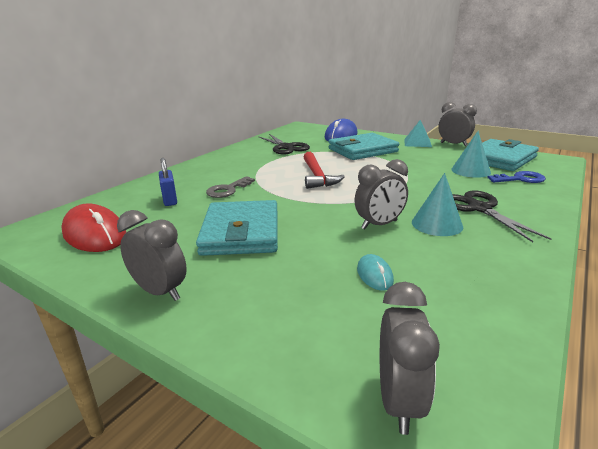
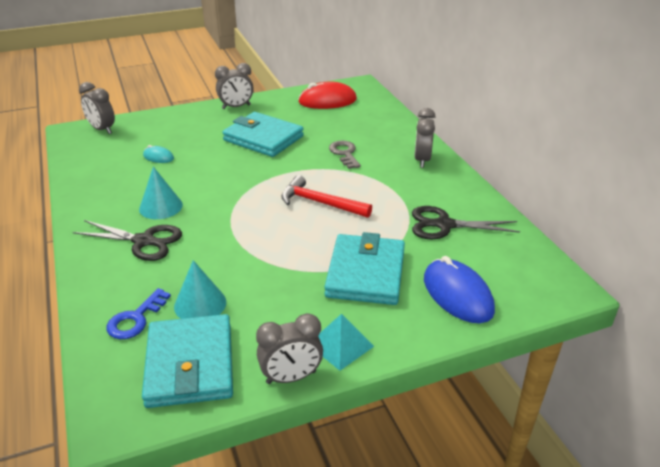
camera: 125 degrees right, 10 degrees up
blue padlock [159,158,177,206] -> none
grey clock [354,159,408,229] -> grey clock moved to [414,108,436,168]

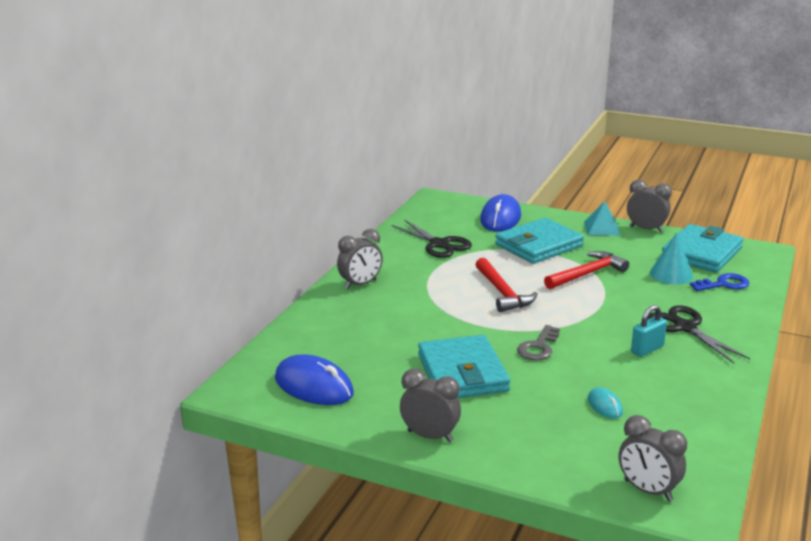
camera: 135 degrees left, 10 degrees down
grey clock [79,82,115,134] -> grey clock turned 135 degrees clockwise [619,415,687,501]
turquoise cone [139,166,183,219] -> turquoise padlock [631,305,667,357]
red mouse [298,81,357,109] -> blue mouse [275,355,354,405]
grey key [329,141,361,169] -> grey key moved to [517,325,560,361]
none -> red hammer [544,251,629,289]

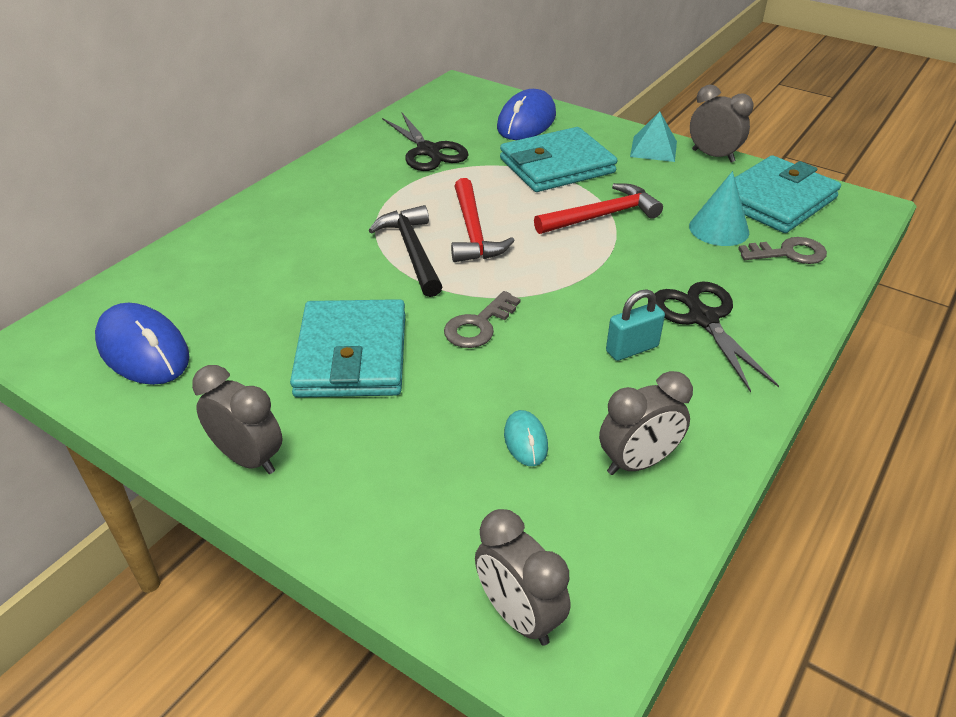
camera: 10 degrees right, 15 degrees up
grey clock [337,229,383,289] -> grey clock moved to [599,371,693,475]
blue key [690,273,750,291] -> grey key [738,237,827,264]
none -> black hammer [368,205,442,297]

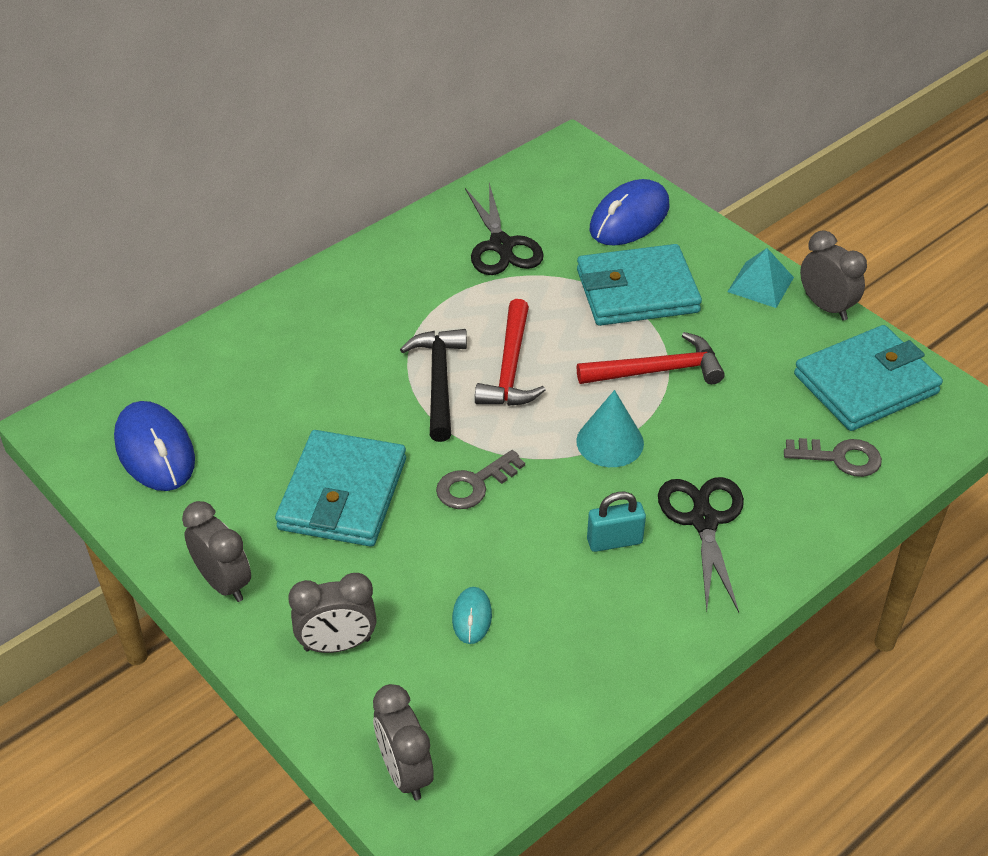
camera: 15 degrees right, 5 degrees up
grey clock [599,371,693,475] -> grey clock moved to [288,573,377,653]
turquoise cone [689,171,749,246] -> turquoise cone moved to [576,390,644,467]

